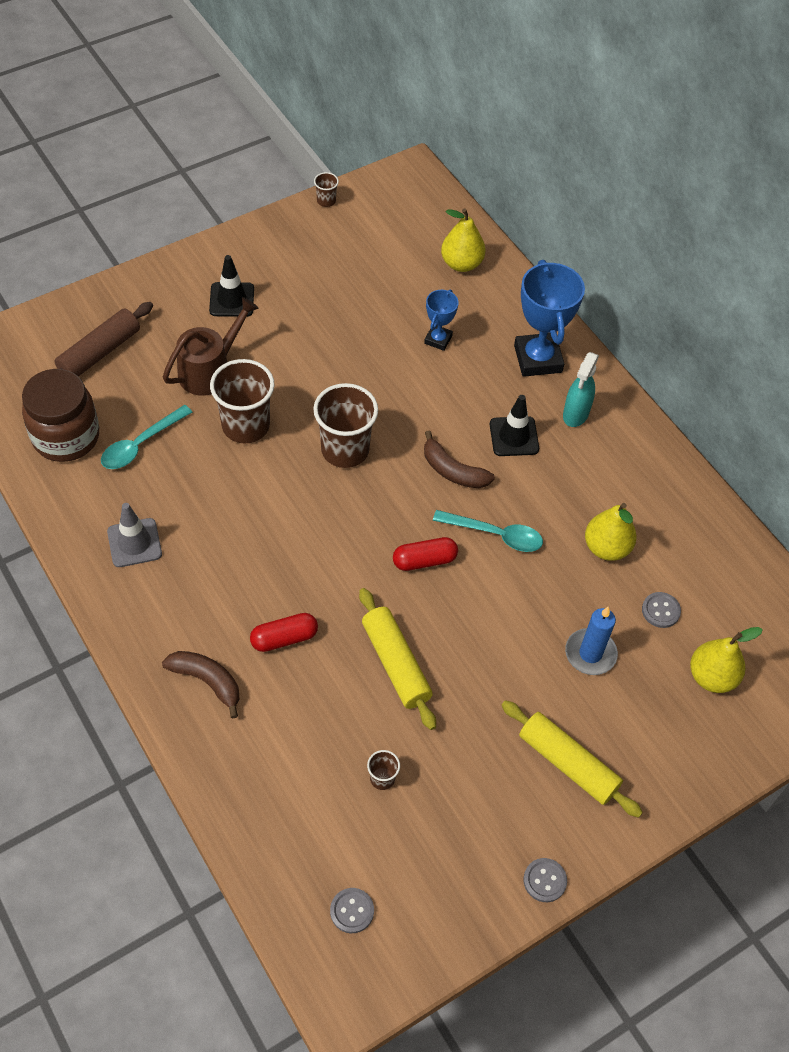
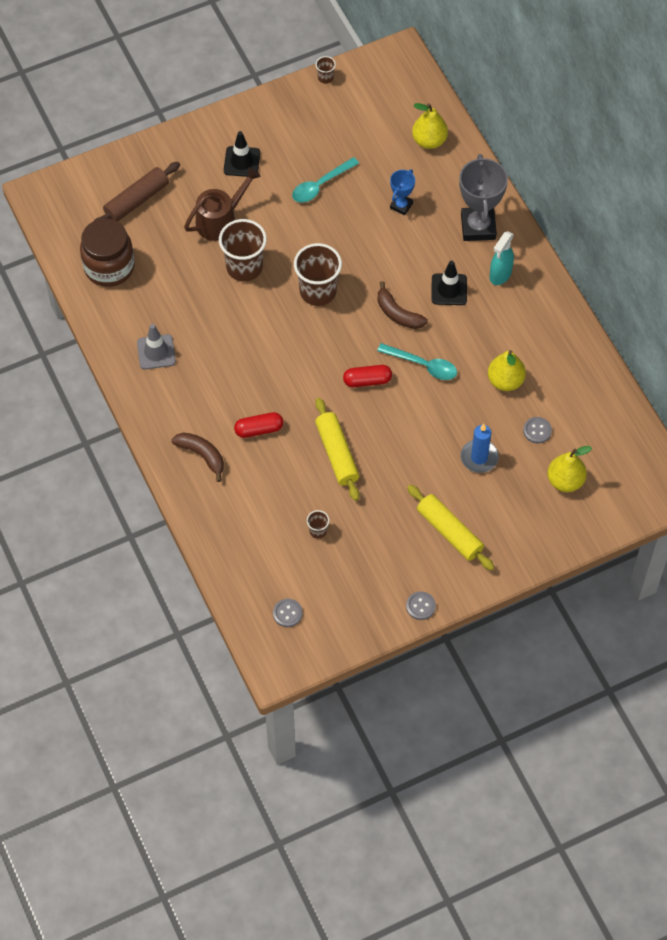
camera: 10 degrees right, 5 degrees up
turquoise spoon [101,405,192,469] -> turquoise spoon moved to [292,157,359,203]
blue trophy [514,260,585,377] -> grey trophy [459,154,508,241]

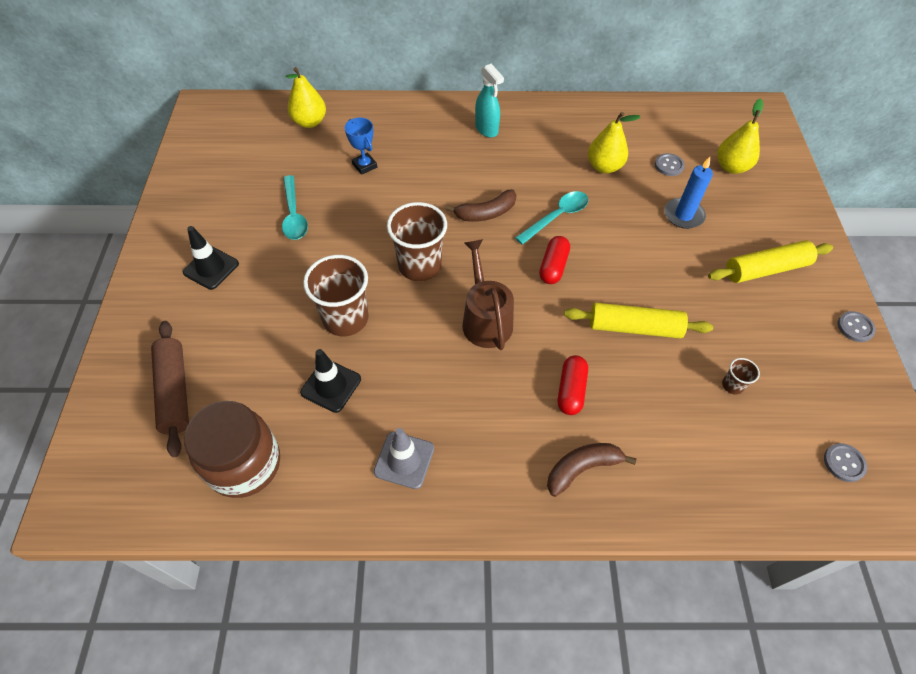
camera: 65 degrees left, 5 degrees down
brown watering can [184,167,261,241] -> brown watering can moved to [462,239,514,350]
brown cup [316,56,336,84] -> none
black traffic cone [432,261,467,305] -> black traffic cone moved to [300,349,361,413]
grey trophy [459,154,508,241] -> none

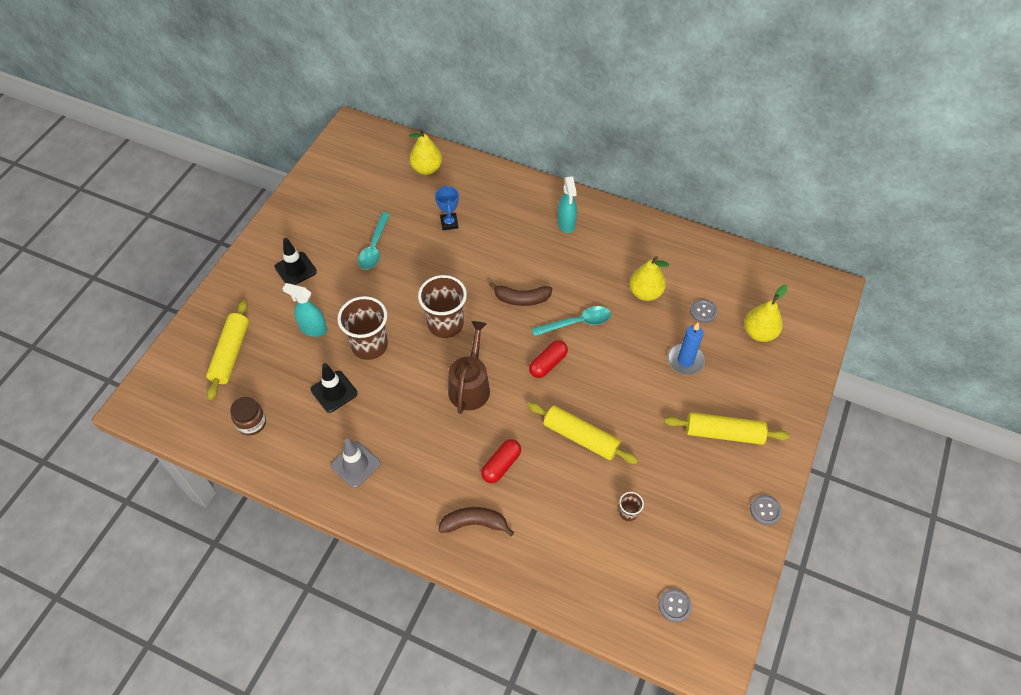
camera: 25 degrees right, 0 degrees up
brown rolling pin [151,321,189,457] -> yellow rolling pin [206,300,249,400]
brown jar [184,401,280,498] -> brown jar [230,397,266,436], size x0.55
none -> turquoise spray bottle [282,283,327,337]

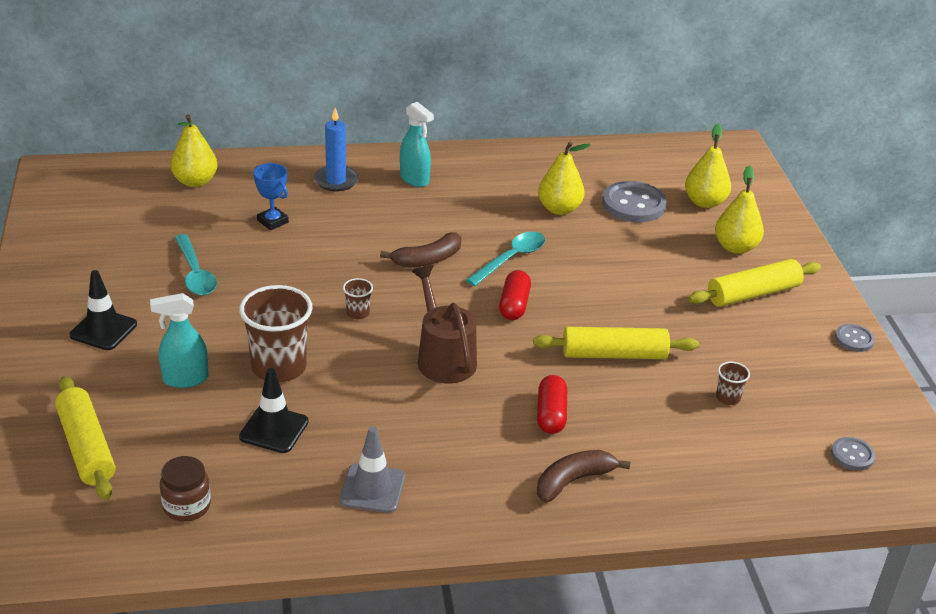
camera: 35 degrees left, 20 degrees down
brown cup [418,275,467,338] -> brown cup [343,278,373,319], size x0.45
blue candle [668,323,705,375] -> blue candle moved to [314,108,359,192]
grey button [690,299,717,323] -> grey button [602,181,667,223], size x1.89
none -> yellow pear [715,166,764,254]

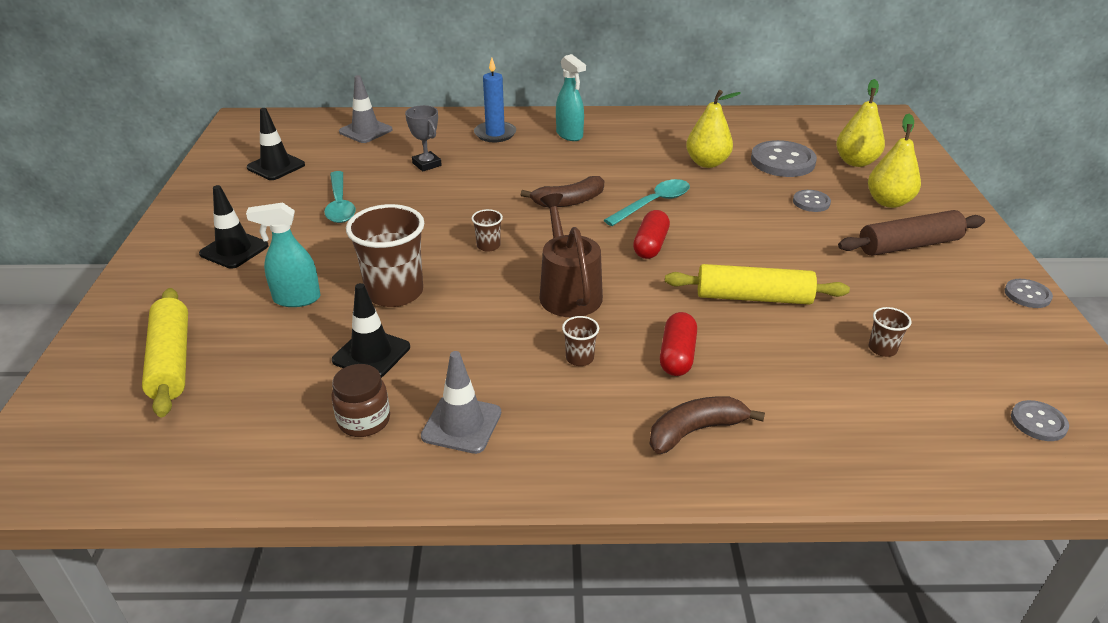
camera: 10 degrees right, 0 degrees up
brown jar [160,456,211,522] -> brown jar moved to [332,364,390,437]
yellow pear [170,114,218,187] -> grey traffic cone [339,75,392,143]
blue trophy [254,163,289,230] -> grey trophy [405,105,442,172]
yellow rolling pin [688,259,821,307] -> brown rolling pin [838,210,985,256]
none -> black traffic cone [247,108,305,180]
none -> brown cup [562,316,599,366]
none -> grey button [793,190,831,212]

